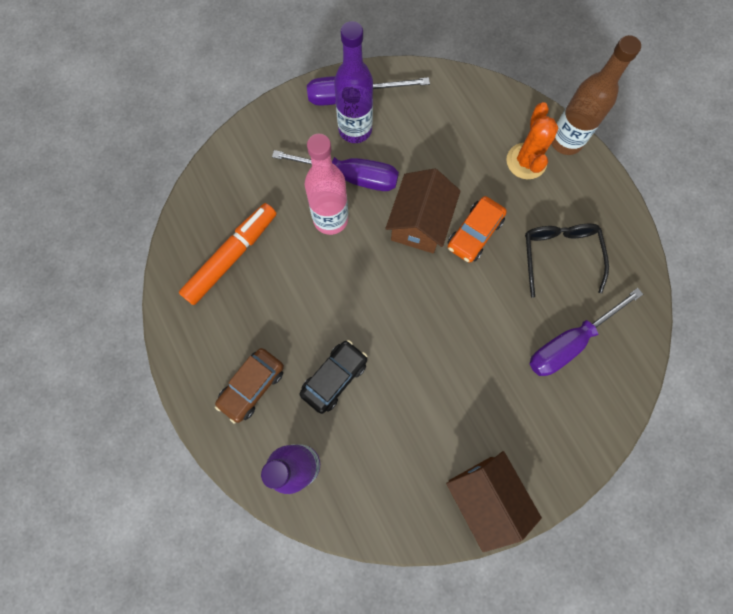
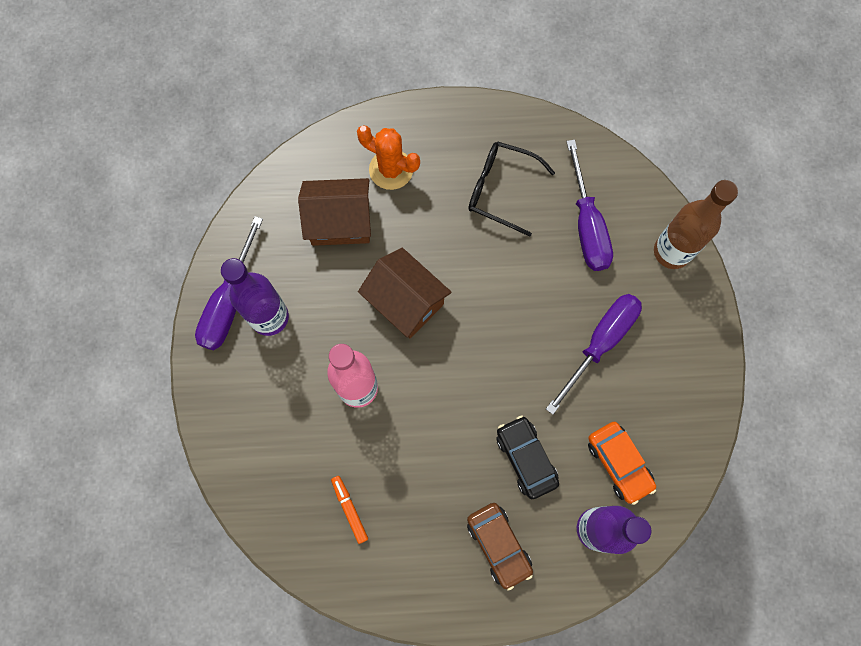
camera: 65 degrees left, 0 degrees up
orange marker [179,203,276,305] -> orange marker [331,476,368,544], size x0.49
purple screwdriver [272,150,399,191] -> purple screwdriver moved to [546,294,642,415]
brown house [446,451,542,552] -> brown house moved to [298,178,371,246]
orange car [448,196,507,263] -> orange car moved to [588,422,656,505]
brown bottle [551,35,641,155] -> brown bottle moved to [654,180,738,269]

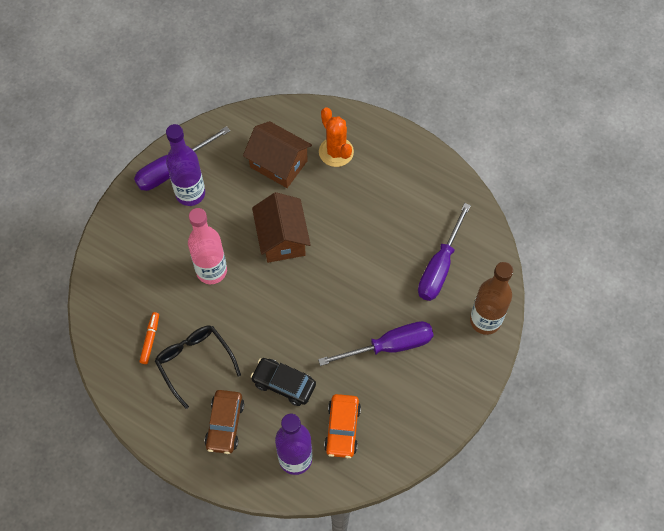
camera: 35 degrees right, 10 degrees down
black glasses [468,141,555,237] -> black glasses moved to [155,325,241,409]
black car [496,415,559,499] -> black car turned 75 degrees counterclockwise [250,358,316,406]

